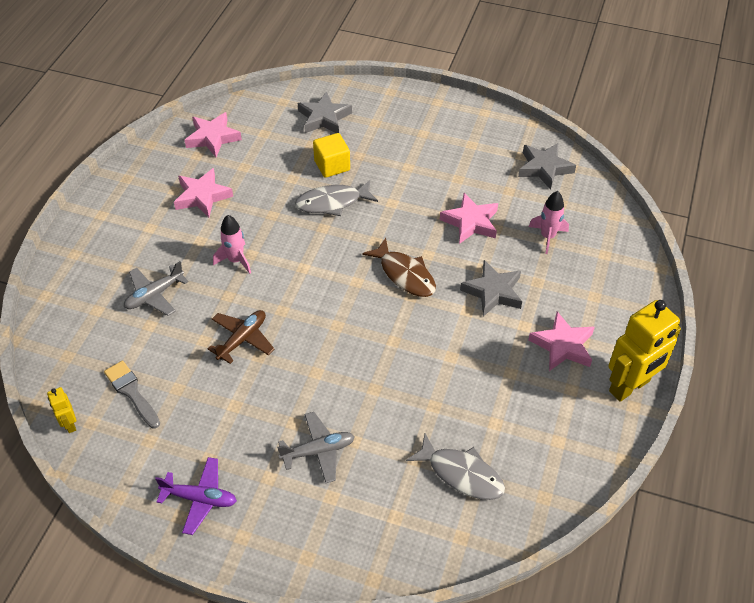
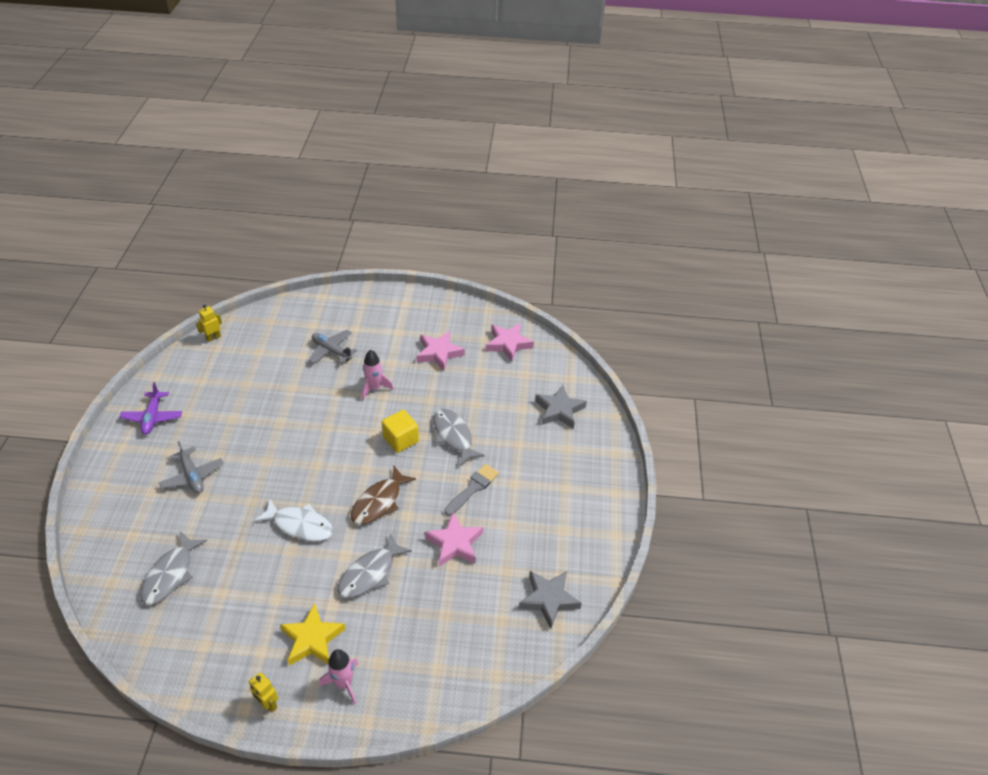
camera: 75 degrees right, 5 degrees down
grey brush [104,361,160,428] -> grey brush moved to [444,464,499,516]
brown plane [207,310,274,364] -> none
yellow cube [313,133,350,178] -> yellow cube moved to [382,410,419,453]
grey star [460,260,522,317] -> grey fish [338,533,412,598]
pink star [528,312,595,371] -> yellow star [280,603,345,666]
pink rocket [529,191,569,254] -> pink rocket moved to [319,649,358,705]
yellow robot [609,300,681,402] -> yellow robot [249,672,278,713], size x0.46
none -> white fish [254,498,333,541]

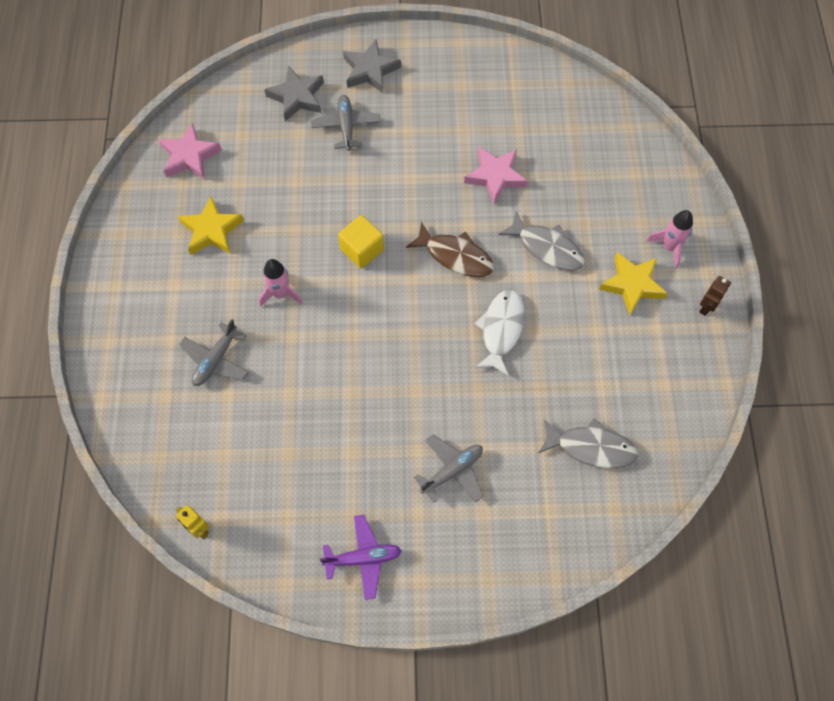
camera: 95 degrees left, 20 degrees up
yellow robot [249,672,278,713] -> brown robot [699,276,731,316]
pink star [416,331,465,371] -> yellow star [178,196,244,255]
grey fish [434,409,485,466] -> none
grey brush [444,464,499,516] -> none
grey star [519,571,582,629] -> grey star moved to [343,40,401,93]
none -> grey plane [311,95,381,151]

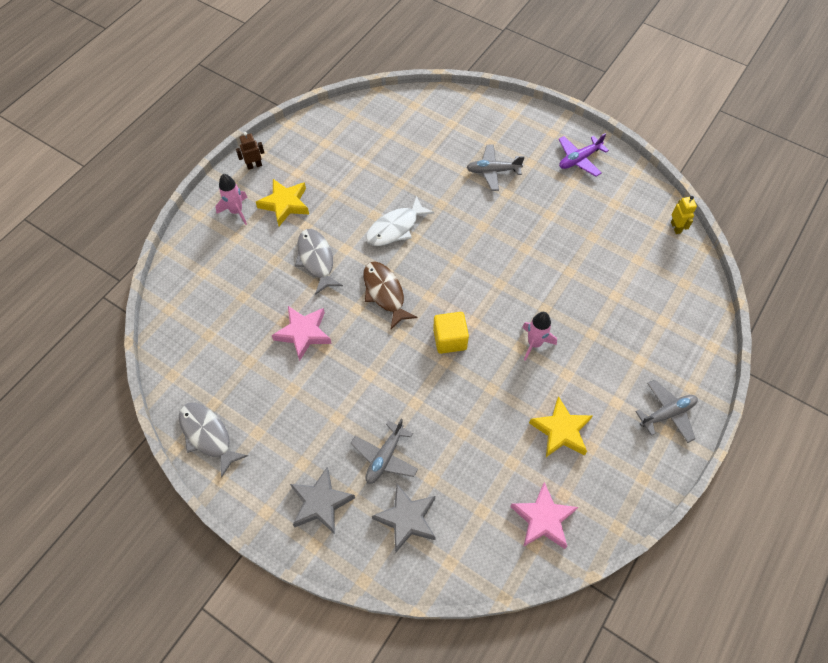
camera: 145 degrees left, 5 degrees down
grey plane [179,319,249,386] -> grey plane moved to [635,380,698,443]
purple plane [320,515,402,600] -> purple plane turned 60 degrees counterclockwise [559,133,609,177]
grey fish [539,418,638,469] -> grey fish moved to [179,403,248,478]

